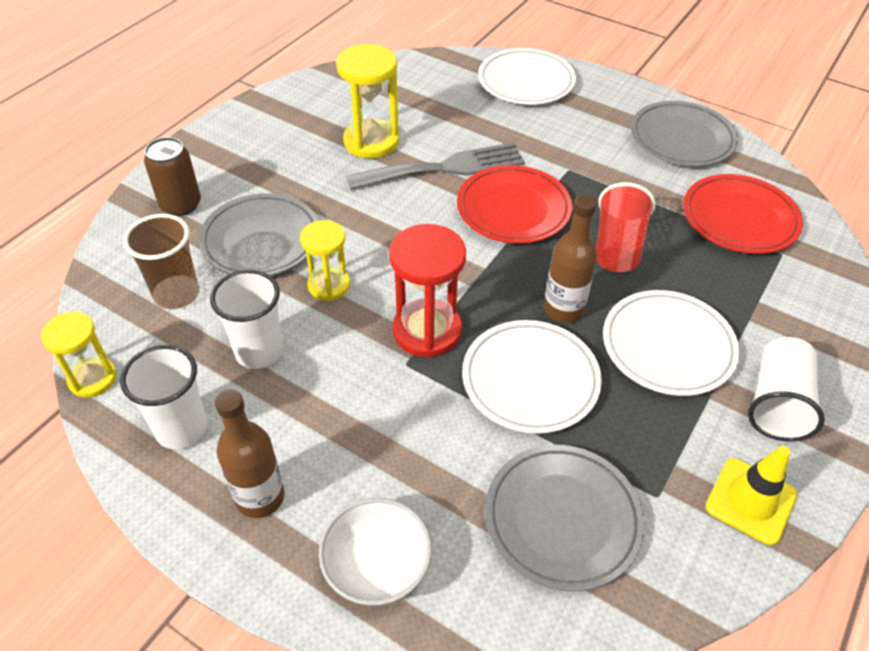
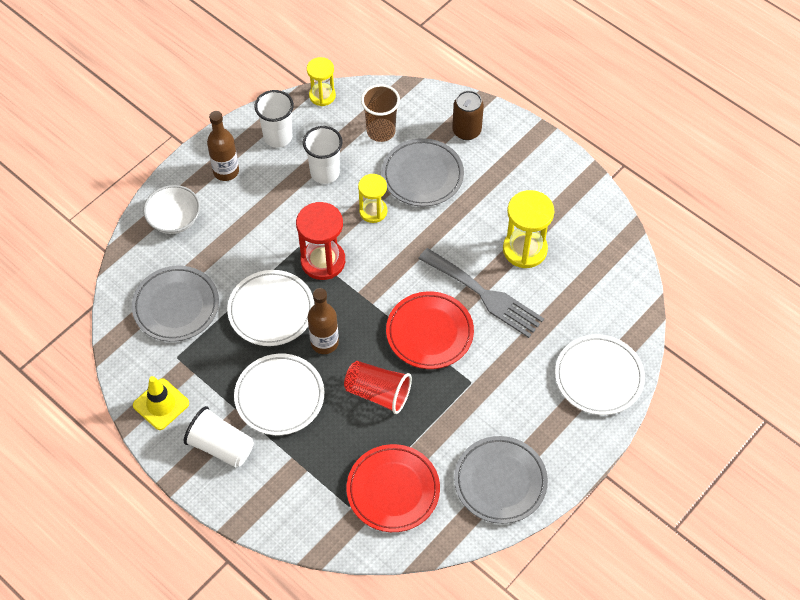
camera: 100 degrees right, 10 degrees up
grey fork [346,143,525,190] -> grey fork turned 45 degrees counterclockwise [418,248,544,338]

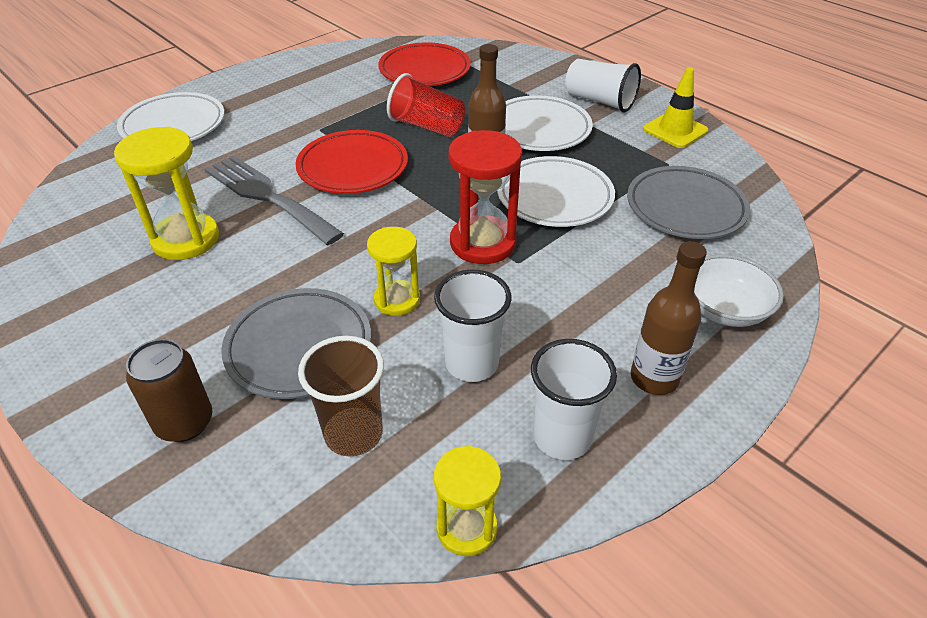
camera: 175 degrees left, 15 degrees down
grey plate [454,436,548,524] -> none

